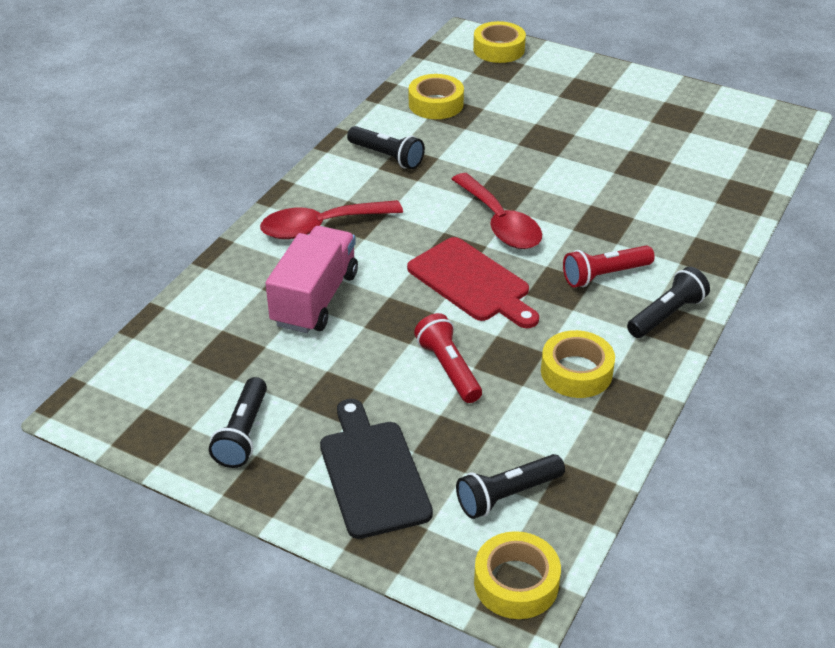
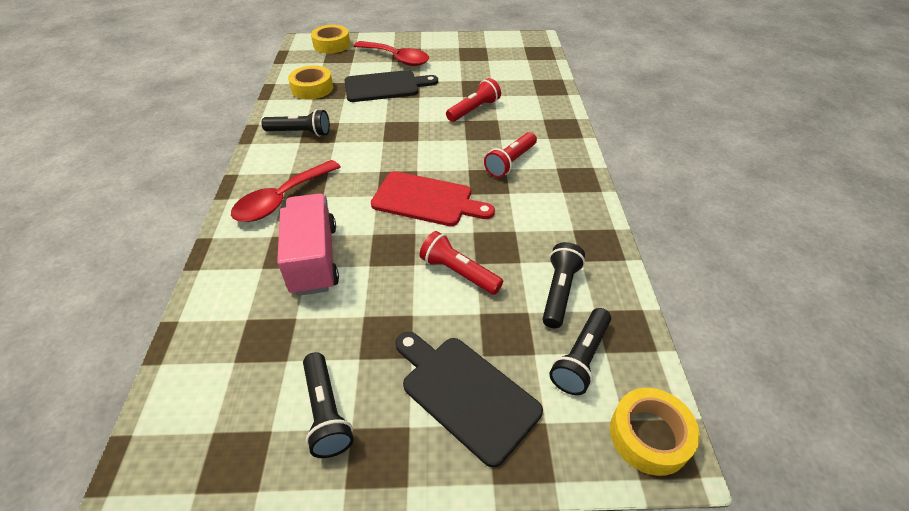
camera: 30 degrees left, 5 degrees up
red spoon [451,173,542,249] -> red spoon moved to [354,41,429,66]
yellow tape [541,330,615,398] -> none
black flashlight [627,267,710,338] -> black flashlight moved to [542,242,585,328]
none -> black cutting board [344,70,438,102]
none -> red flashlight [446,78,501,122]

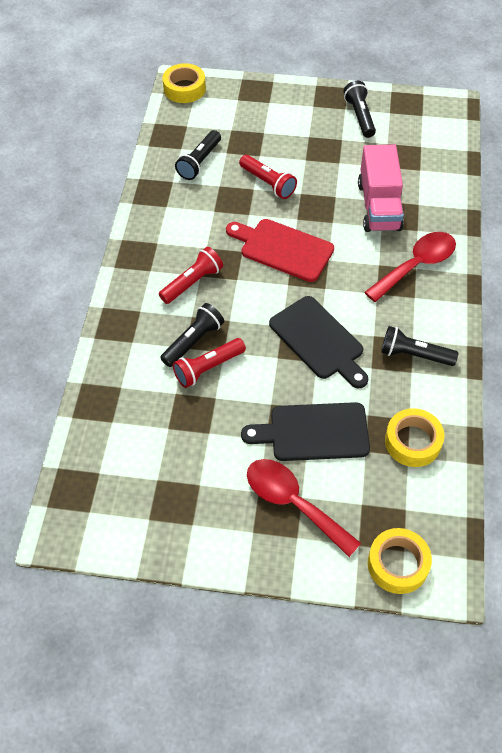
camera: 170 degrees left, 10 degrees up
black cutting board [395,332,543,468] -> black cutting board moved to [269,296,368,388]
black flashlight [549,308,611,395] -> black flashlight moved to [160,303,224,367]

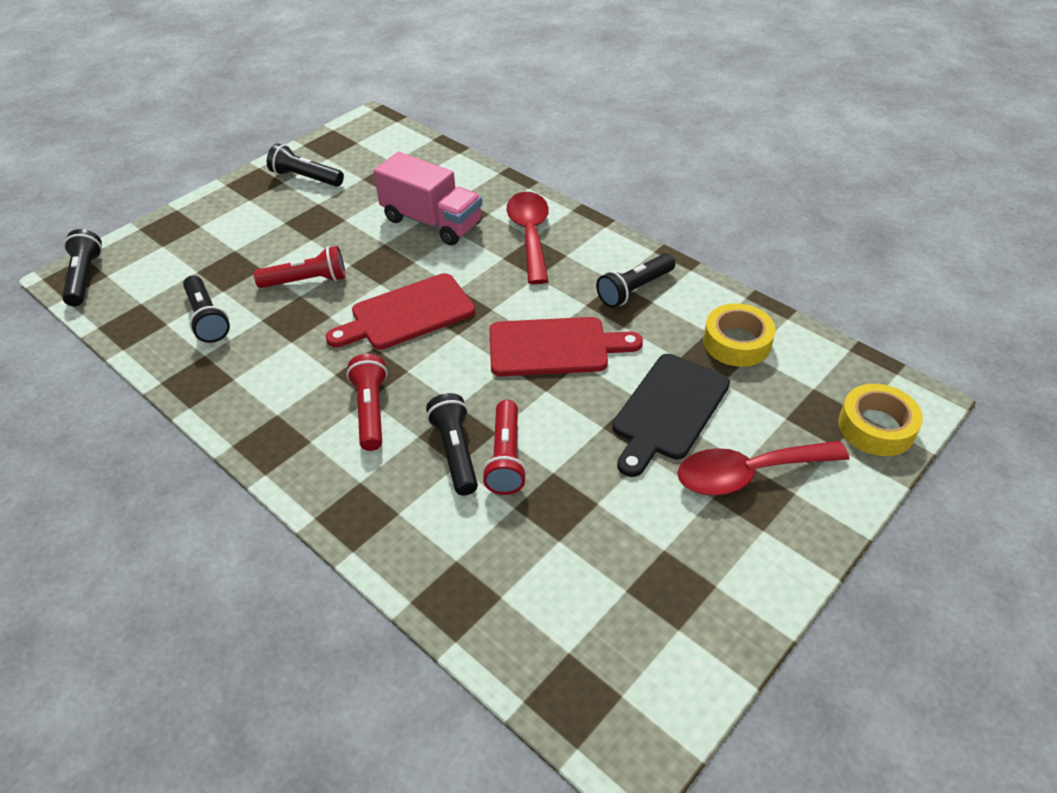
camera: 55 degrees left, 10 degrees down
yellow tape [163,63,206,103] -> black flashlight [62,229,102,306]
black cutting board [269,296,368,388] -> red cutting board [490,317,643,376]

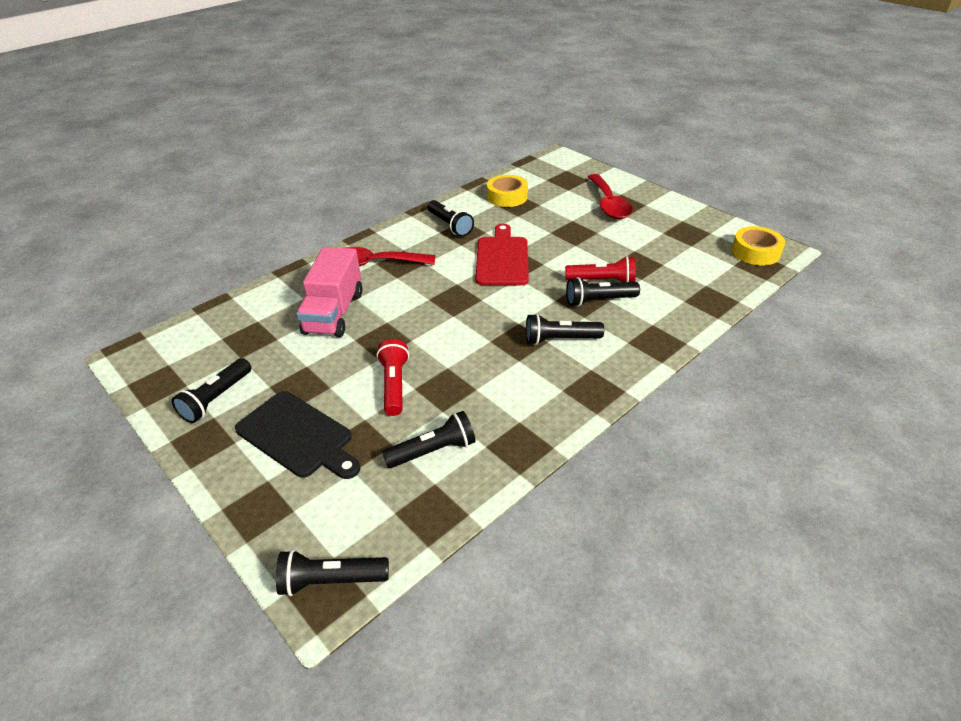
camera: 85 degrees left, 5 degrees down
red cutting board [326,273,475,350] -> none
red flashlight [346,354,388,451] -> black flashlight [526,314,604,345]
pink truck [374,152,482,245] -> pink truck turned 150 degrees clockwise [296,247,362,337]
black cutting board [612,354,730,477] -> black cutting board moved to [235,391,360,479]
yellow tape [838,384,923,456] -> yellow tape moved to [732,226,785,265]

